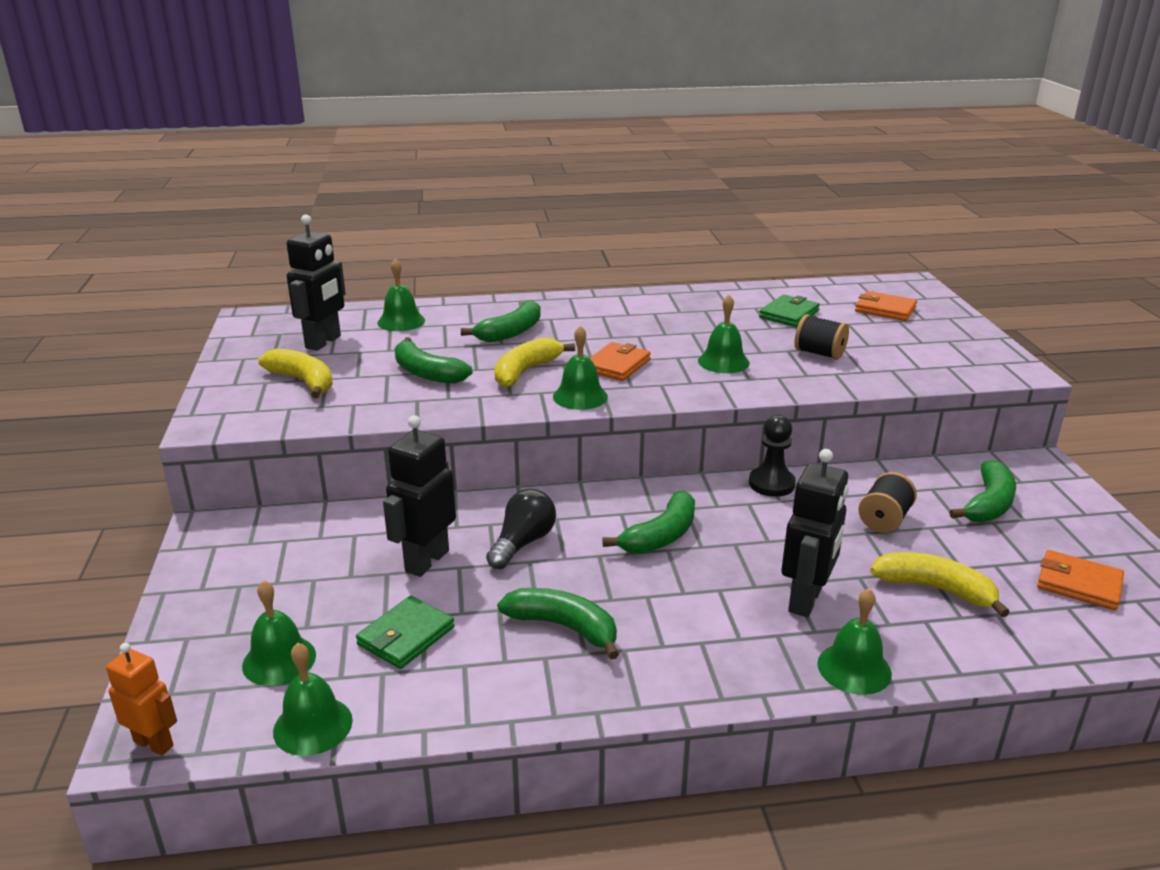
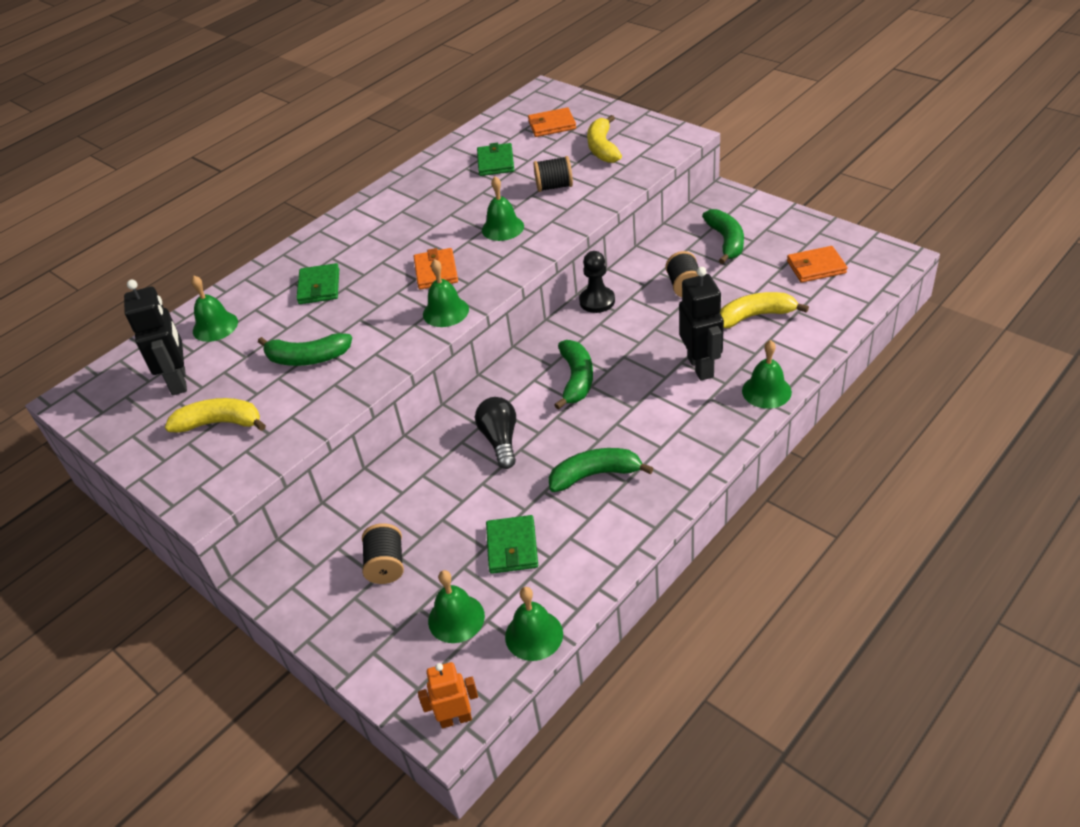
camera: 35 degrees left, 15 degrees up
black robot [383,415,456,577] -> none
green banana [461,300,541,342] -> green wallet [296,263,339,304]
yellow banana [495,337,575,388] -> yellow banana moved to [587,115,622,163]
none -> black spool [362,523,404,584]

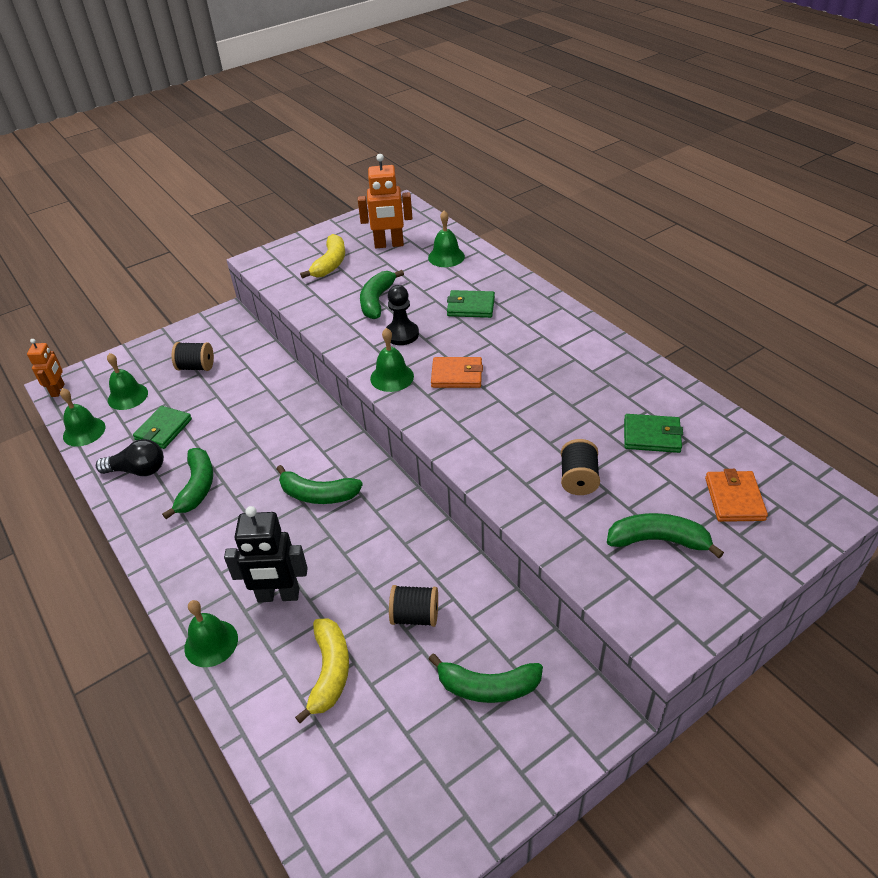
camera: 100 degrees right, 0 degrees up
black robot [124,280,187,395] -> orange robot [358,154,413,248]
black light bulb [475,397,516,469] -> black light bulb moved to [96,439,164,476]
green bell [482,176,524,241] -> none
green wallet [486,515,538,574] -> green wallet turned 75 degrees counterclockwise [133,406,192,449]
black pawn [579,251,615,313] -> black pawn moved to [386,285,419,345]
yellow banana [587,115,622,163] -> green banana [607,513,724,558]
orange wallet [787,246,847,283] -> none

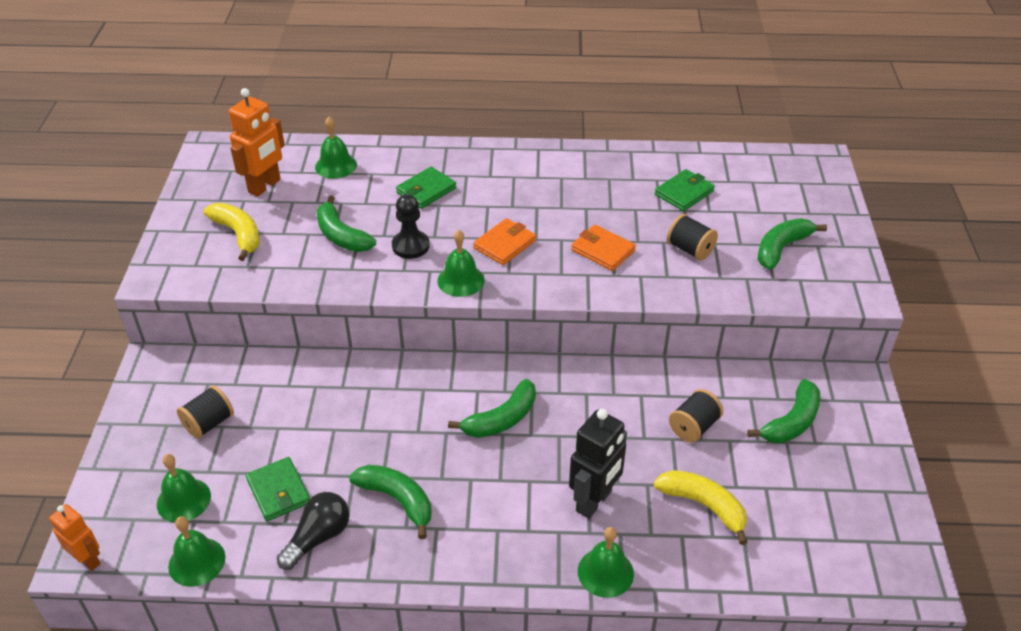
camera: 55 degrees left, 0 degrees up
orange wallet [705,469,768,522] -> orange wallet moved to [571,225,636,271]

